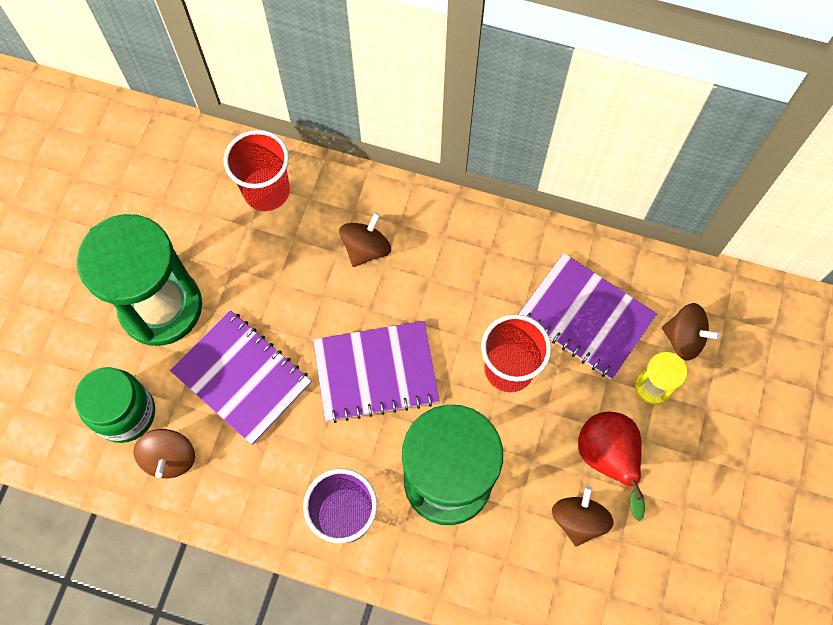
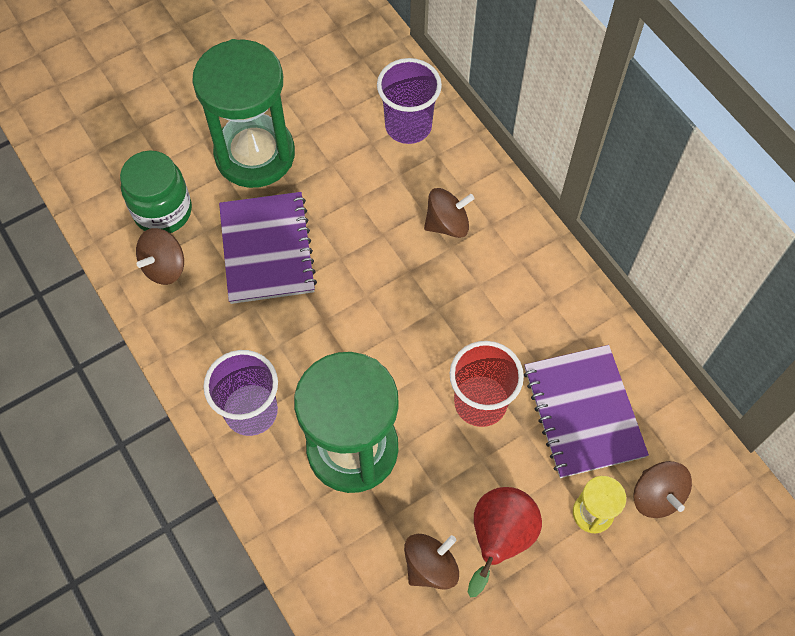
camera: 40 degrees right, 5 degrees down
red cup [224,130,290,211] -> purple cup [377,58,442,144]
purple notebook [313,321,440,423] -> none

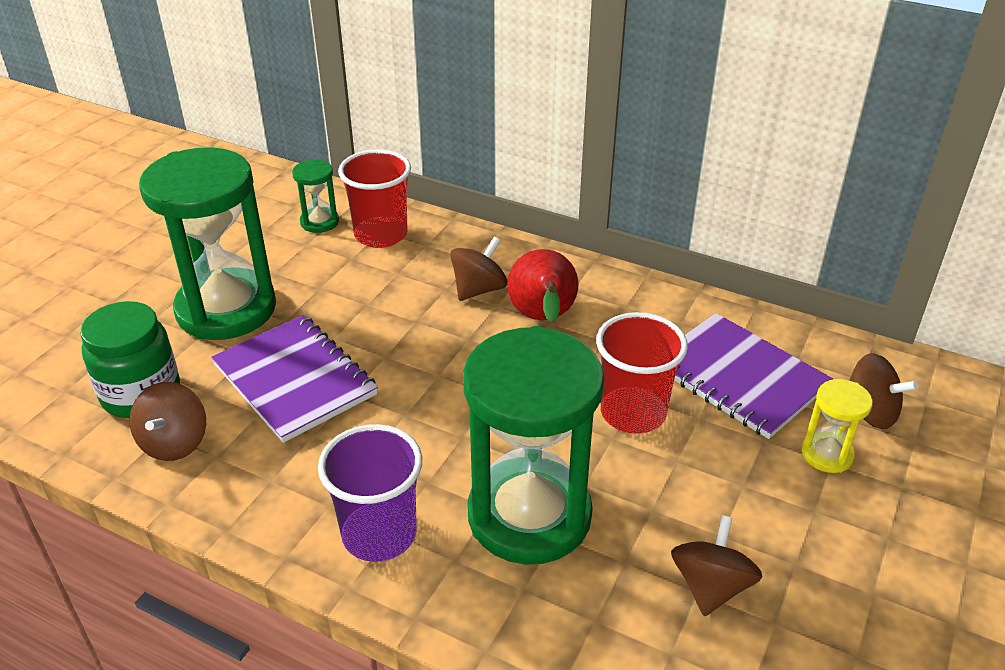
camera: 30 degrees left, 25 degrees down
purple cup [377,58,442,144] -> red cup [338,149,411,248]
red pear [468,487,542,597] -> red pear moved to [507,249,578,322]
none -> green hourglass [292,160,339,233]

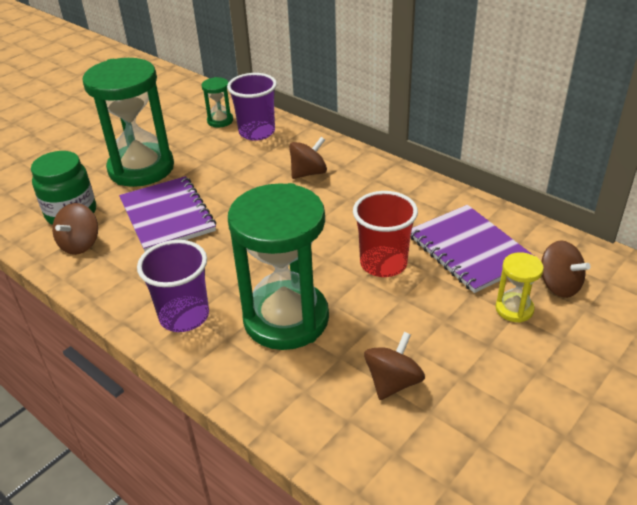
camera: 15 degrees right, 0 degrees up
red cup [338,149,411,248] -> purple cup [227,73,277,141]
red pear [507,249,578,322] -> none

